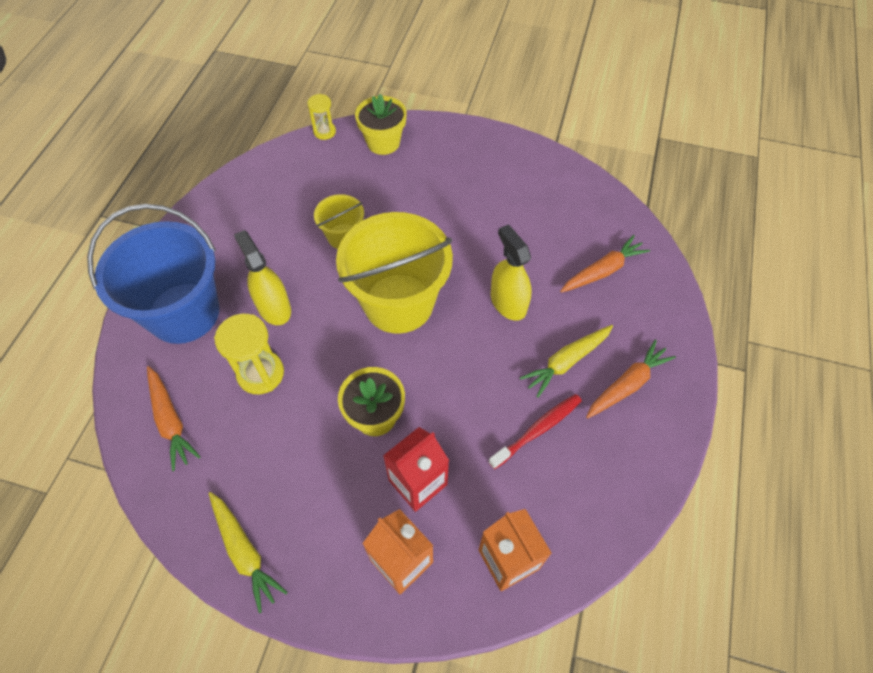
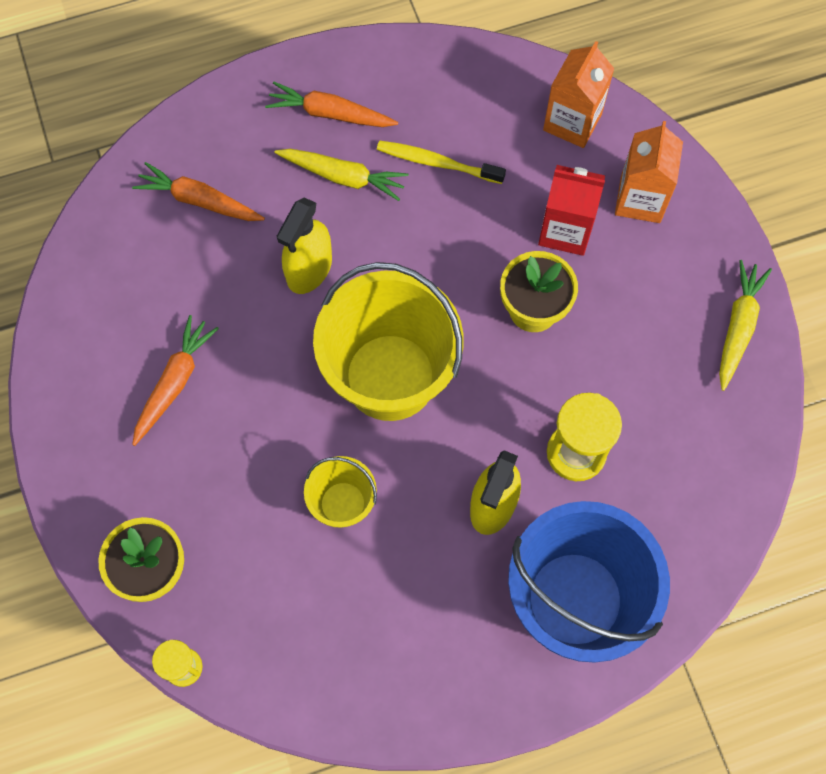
camera: 125 degrees left, 10 degrees up
orange carrot [147,366,200,471] -> orange carrot moved to [132,315,219,446]
red toothbrush [488,394,582,469] -> yellow toothbrush [377,140,506,184]

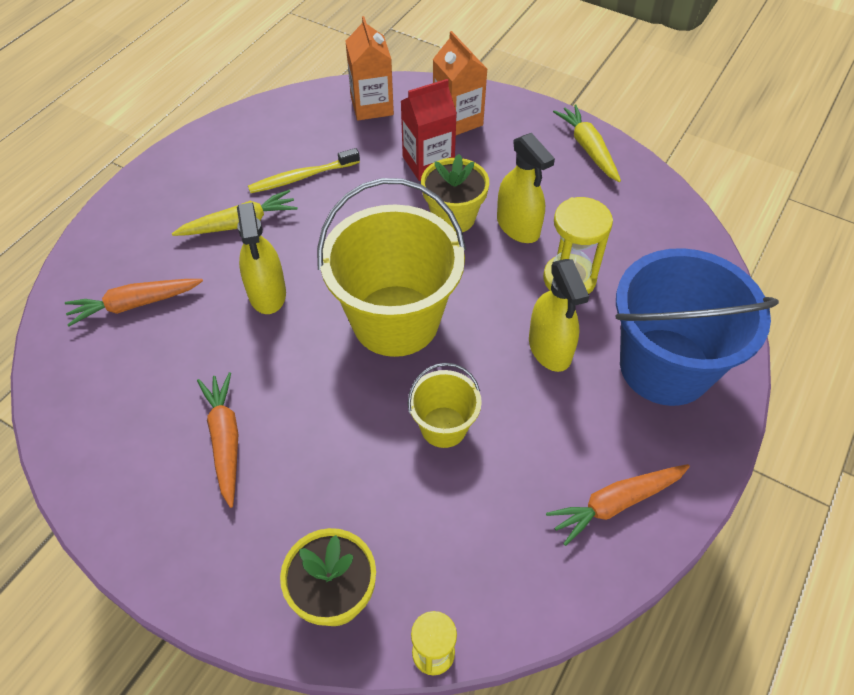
camera: 40 degrees left, 15 degrees down
orange carrot [265,82,398,127] -> orange carrot moved to [546,464,690,546]
none -> yellow spray bottle [497,133,555,243]

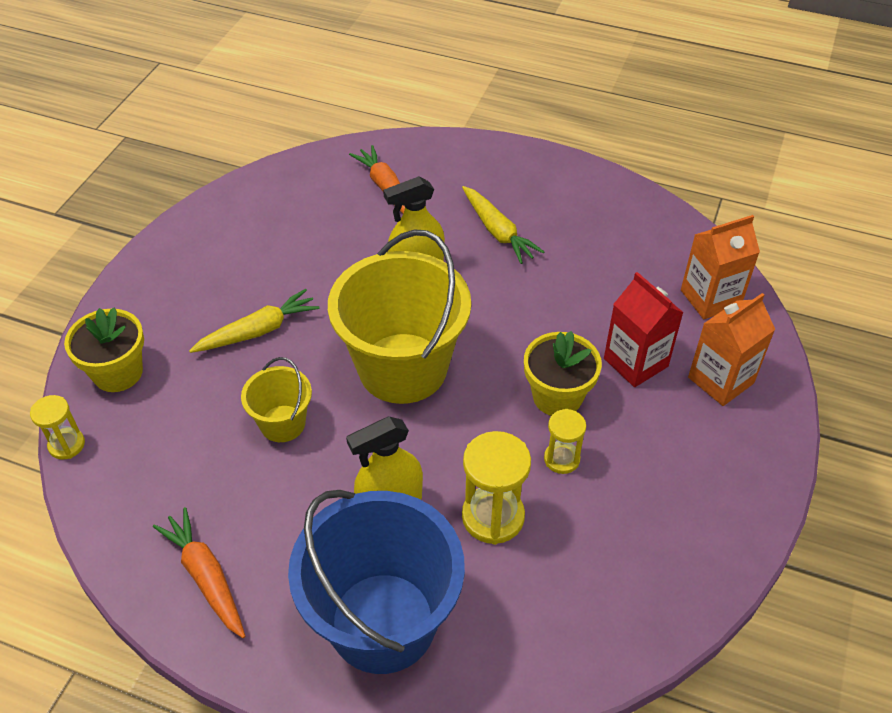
camera: 80 degrees right, 5 degrees down
orange carrot [197,372,238,508] -> none
yellow toothbrush [248,148,360,193] -> none
yellow spray bottle [497,133,555,243] -> yellow hourglass [544,409,586,474]
yellow carrot [553,105,621,182] -> yellow carrot moved to [189,289,320,353]

